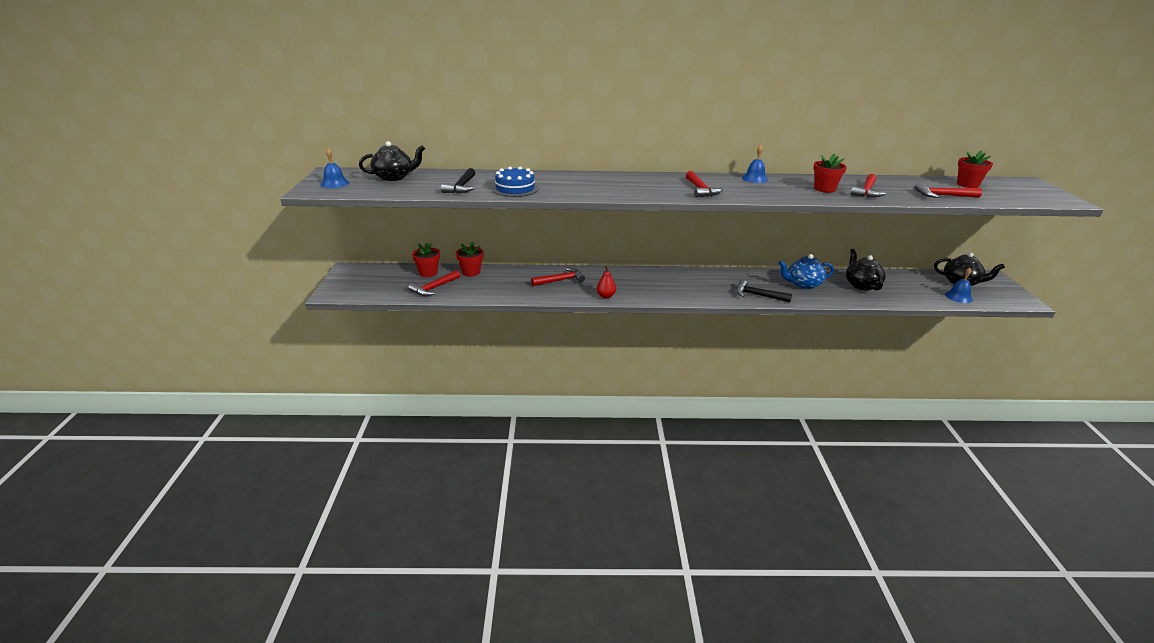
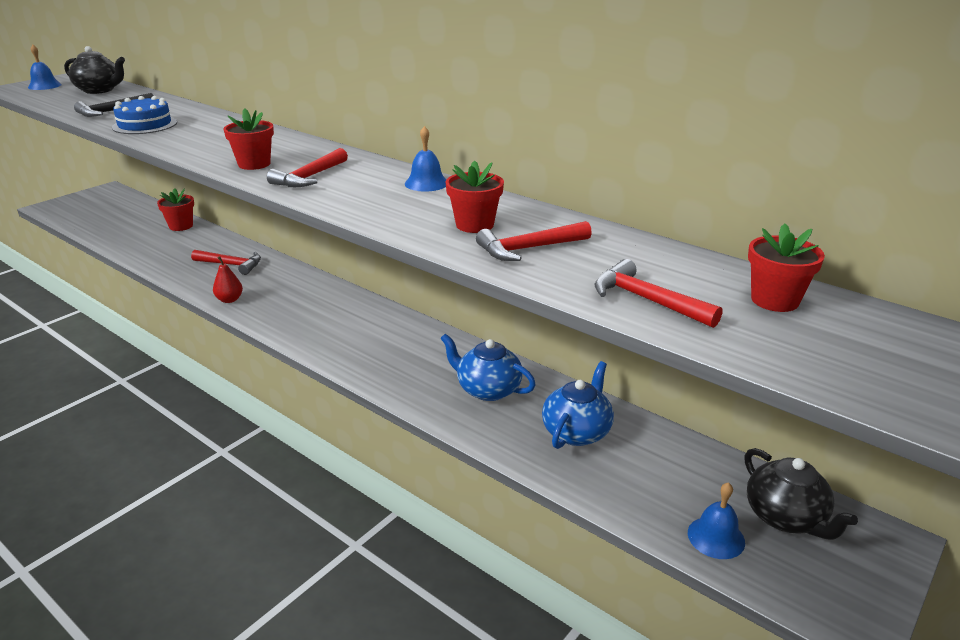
camera: 40 degrees right, 0 degrees up
red hammer [408,270,460,296] -> none
red flower pot [412,243,440,277] -> red flower pot moved to [223,109,274,170]
black hammer [736,280,792,303] -> none
black teapot [846,249,885,291] -> blue teapot [542,361,614,449]

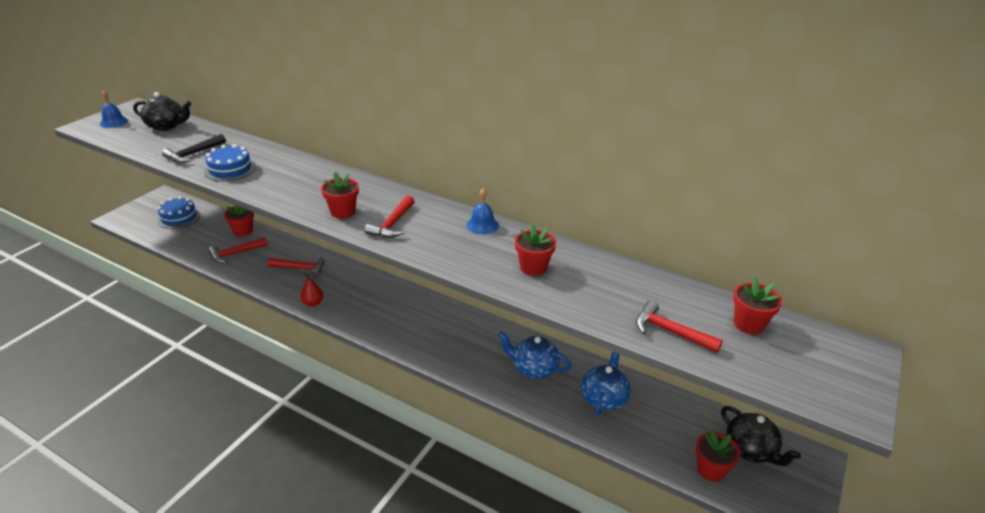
camera: 10 degrees left, 5 degrees up
red hammer [476,221,592,261] -> red hammer moved to [208,237,268,263]
blue bell [688,482,745,559] -> red flower pot [696,430,740,482]
none -> blue cake [157,197,201,229]

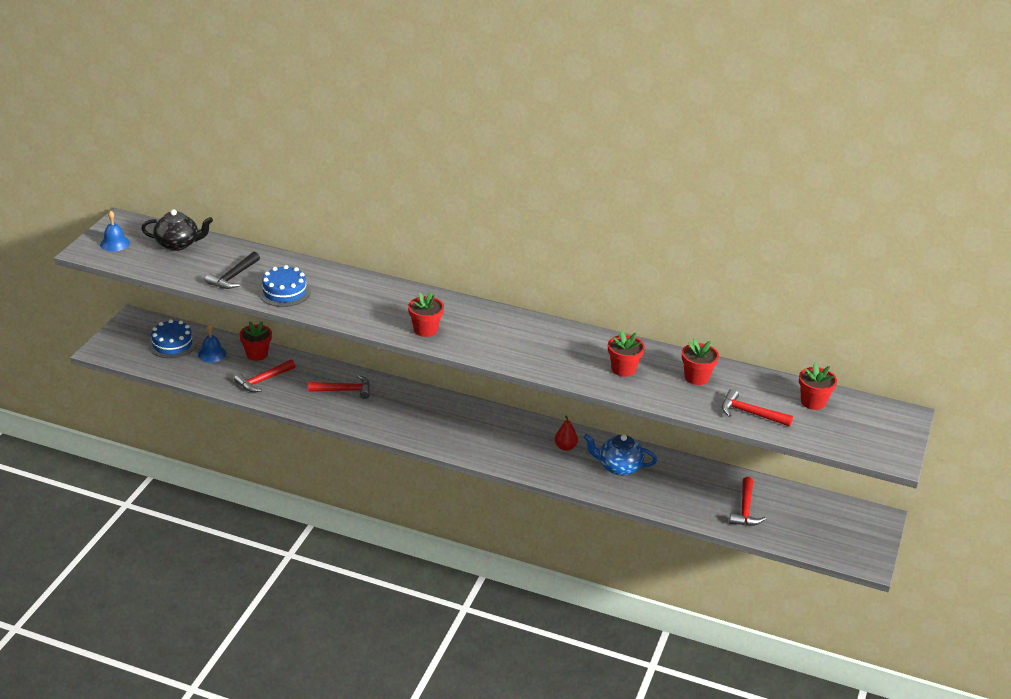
camera: 10 degrees left, 0 degrees up
red pear [300,273,323,307] -> red pear moved to [554,416,578,451]
red hammer [365,196,415,238] -> red hammer moved to [729,477,766,526]
blue bell [466,188,499,234] -> blue bell moved to [198,324,226,362]
blue teapot [581,352,631,416] -> none
red flower pot [696,430,740,482] -> red flower pot moved to [682,339,719,385]
black teapot [721,406,801,466] -> none

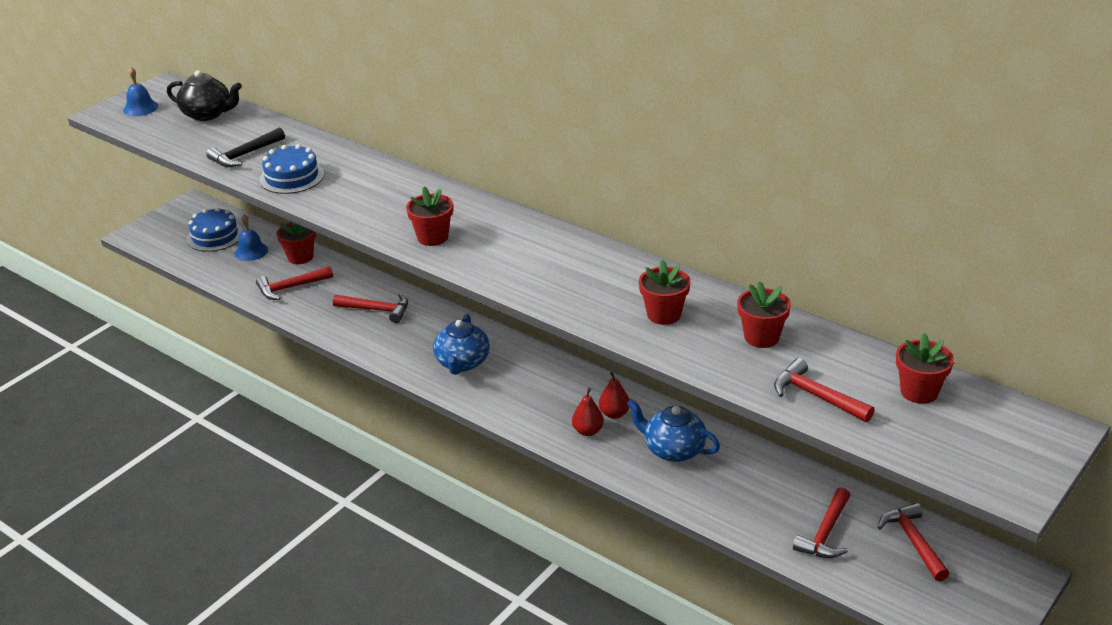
camera: 20 degrees right, 0 degrees up
none -> blue teapot [433,314,490,375]
none -> red pear [572,388,604,436]
none -> red hammer [878,503,949,581]

